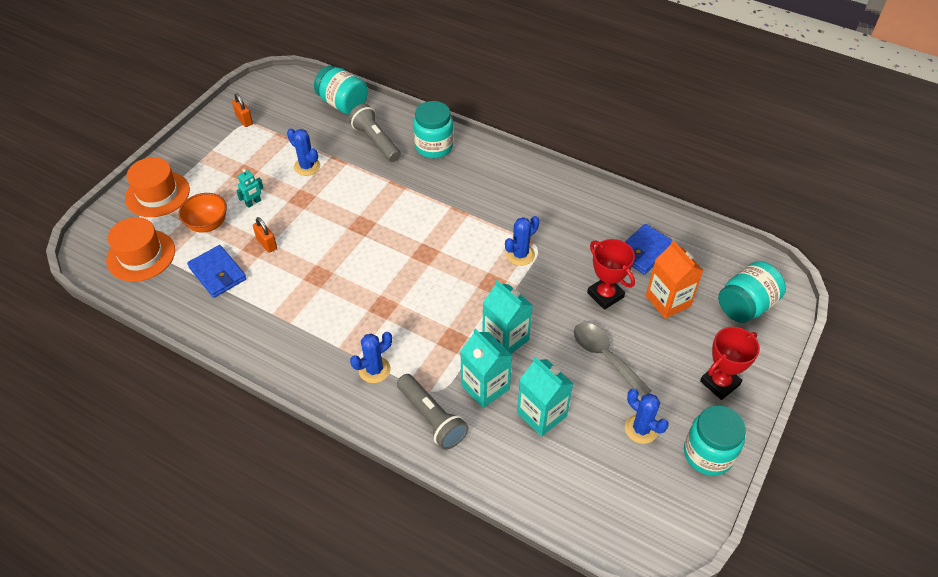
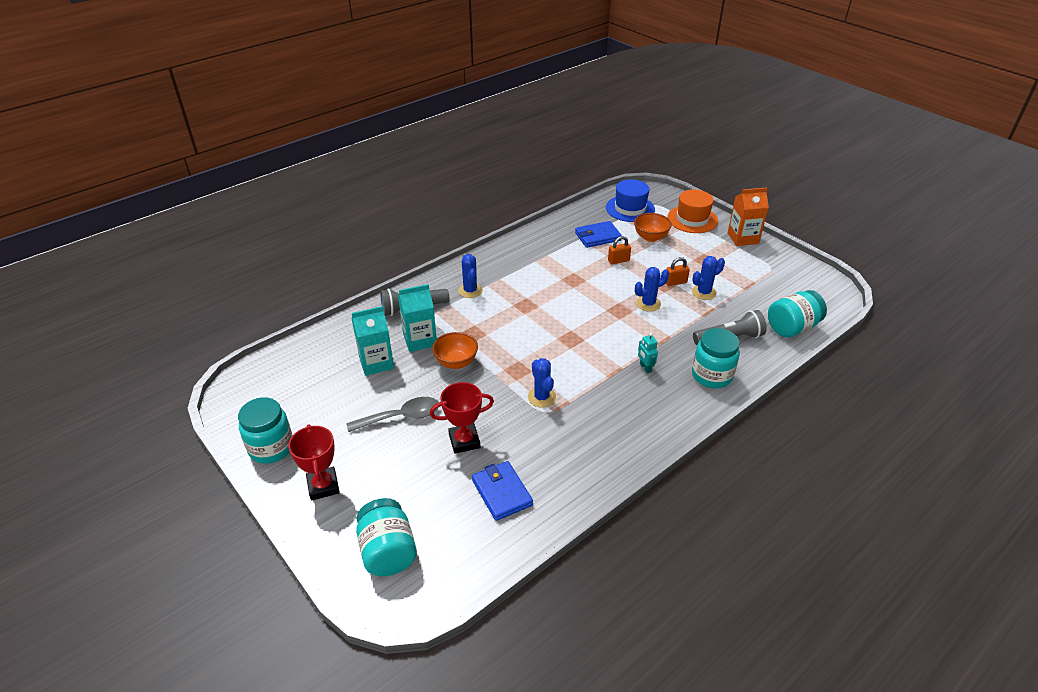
camera: 110 degrees right, 10 degrees down
orange hat [106,217,175,282] -> blue hat [606,179,655,222]
orange padlock [232,93,253,127] -> orange padlock moved to [666,257,690,286]
turquoise robot [236,169,263,208] -> turquoise robot moved to [638,333,658,373]
turquoise carton [482,280,533,354] -> orange bowl [432,332,478,369]
blue cactus [625,389,669,444] -> blue cactus moved to [635,267,669,312]
orange carton [646,240,704,319] -> orange carton moved to [728,188,769,246]

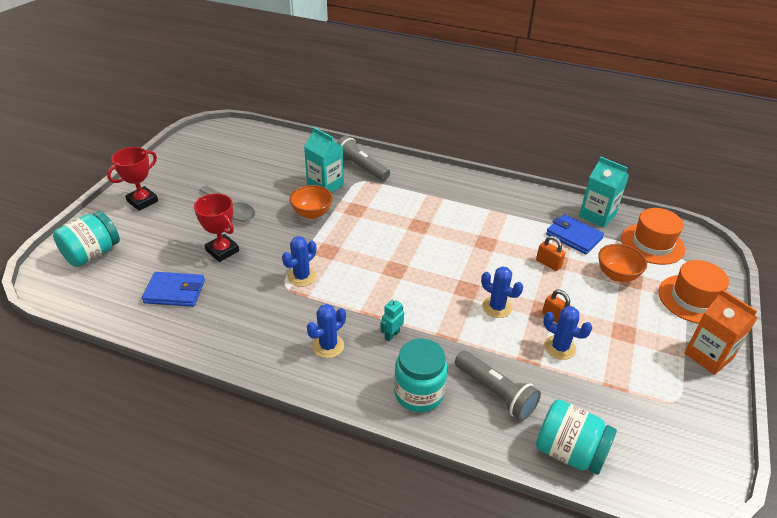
camera: 60 degrees right, 0 degrees up
turquoise jar [238,397,293,464] -> none
turquoise carton [351,306,394,376] -> turquoise carton moved to [579,156,629,228]
blue cactus [458,254,483,298] -> blue cactus moved to [307,304,346,358]
blue wallet [472,461,533,521] -> blue wallet turned 60 degrees clockwise [142,272,205,307]
blue hat [606,179,655,222] -> orange hat [621,208,685,265]

